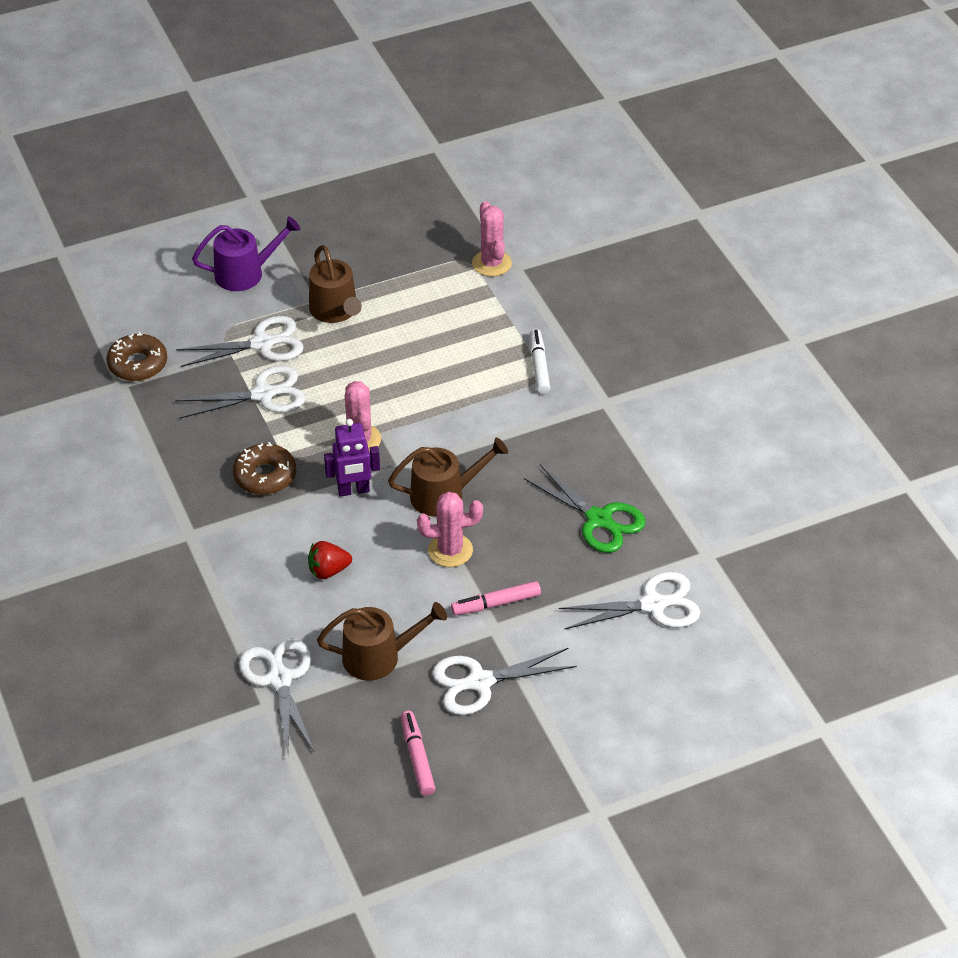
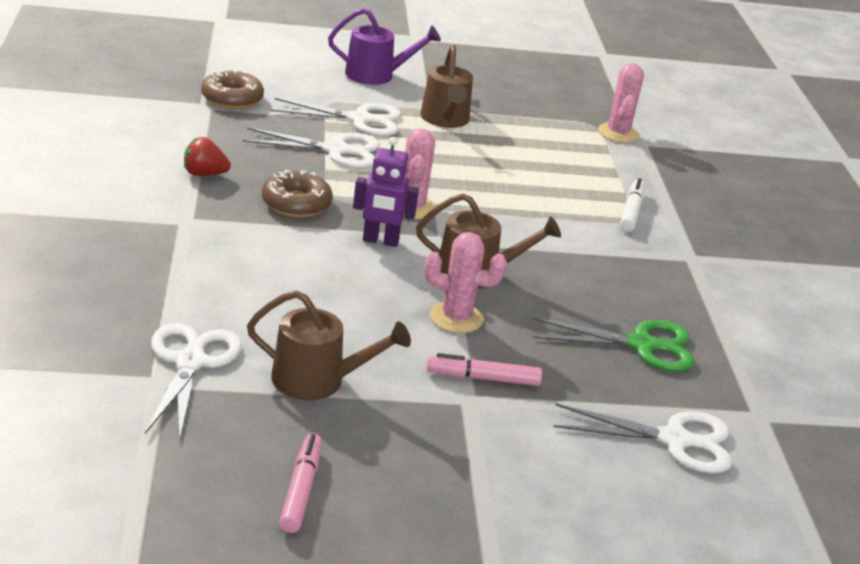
camera: 15 degrees right, 15 degrees down
red strawberry [308,541,352,579] -> red strawberry moved to [184,137,231,176]
white scissors [432,648,577,715] -> none
green scissors [524,464,646,553] -> green scissors turned 60 degrees counterclockwise [533,318,695,372]

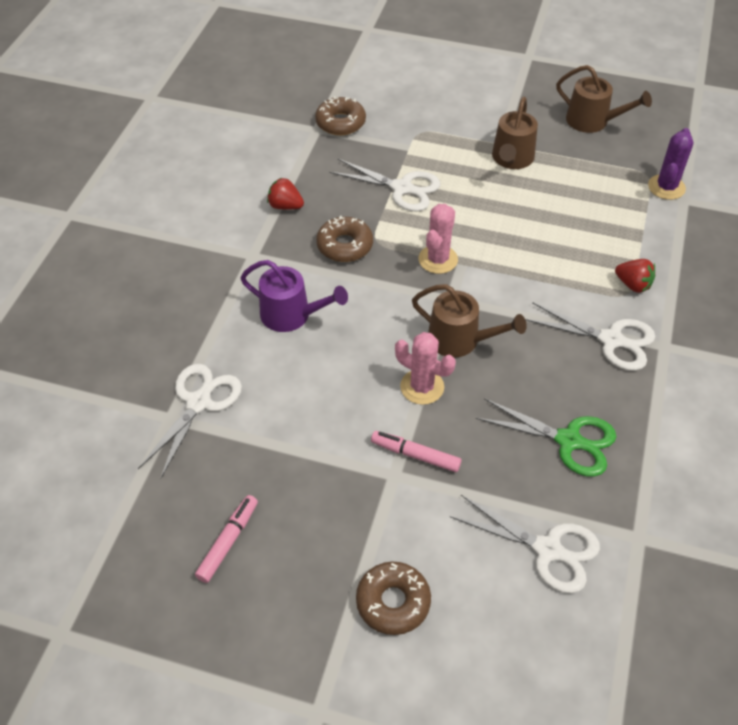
camera: 25 degrees right, 20 degrees up
brown watering can [247,290,411,400] -> brown watering can moved to [556,65,652,133]
white scissors [271,98,401,136] -> white scissors moved to [525,302,655,371]
purple watering can [328,8,441,85] -> purple watering can moved to [240,260,348,332]
purple robot [353,137,419,247] -> none
pink cactus [598,63,644,143] -> purple cactus [648,128,693,200]
white marker [620,178,645,232] -> red strawberry [615,259,655,293]
none -> brown donut [356,562,431,635]

